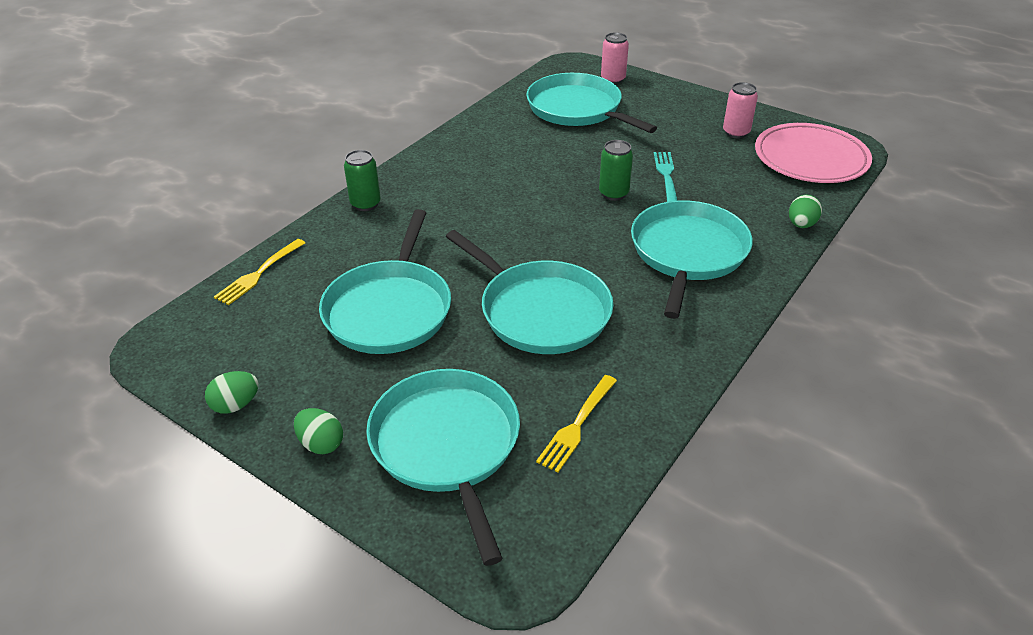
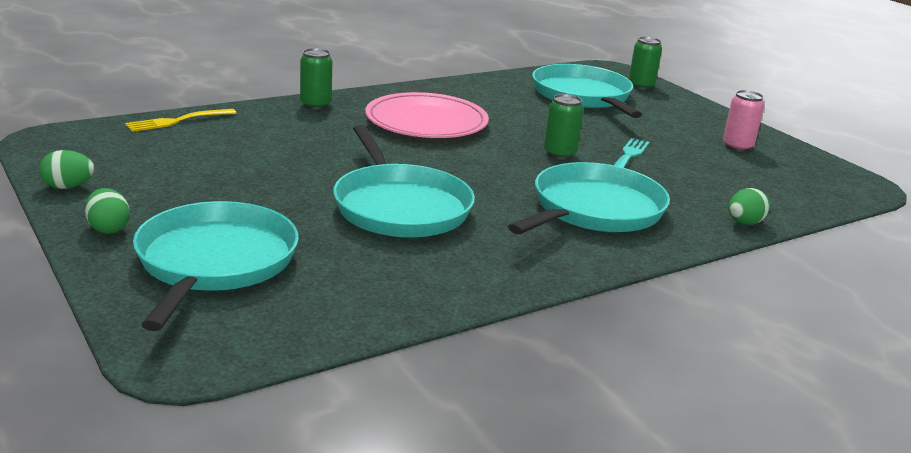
camera: 20 degrees right, 15 degrees down
turquoise pan [319,209,451,354] -> none
yellow fork [536,375,617,472] -> none
pink can [601,32,629,84] -> green can [629,37,662,90]
pink plate [755,123,872,183] -> pink plate moved to [365,92,489,138]

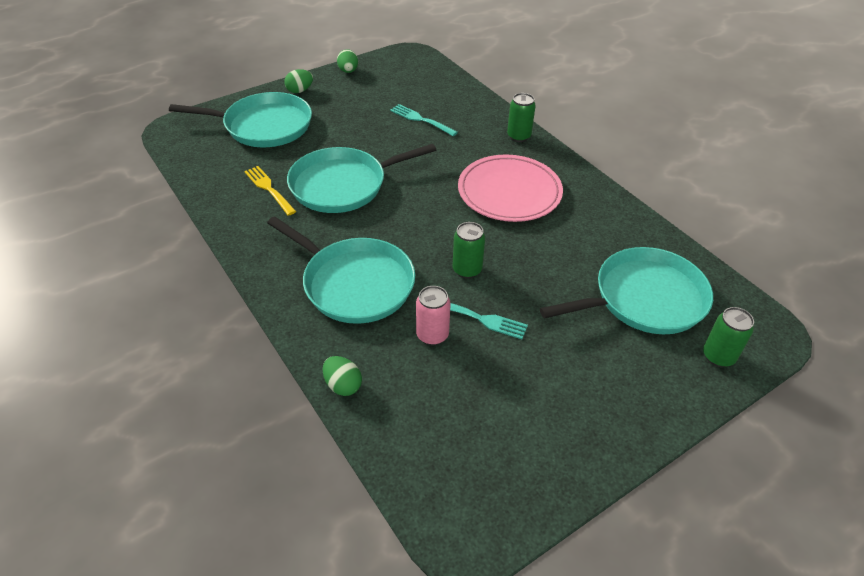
camera: 90 degrees right, 20 degrees up
yellow fork [125,109,236,132] -> yellow fork moved to [244,166,296,216]
pink can [723,90,764,152] -> pink can moved to [416,286,451,345]
none -> turquoise fork [390,104,458,136]

